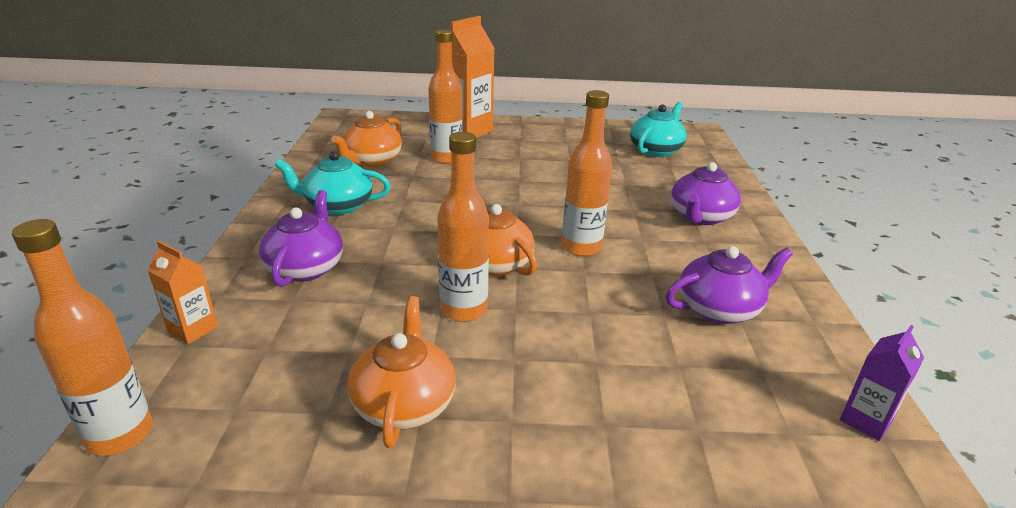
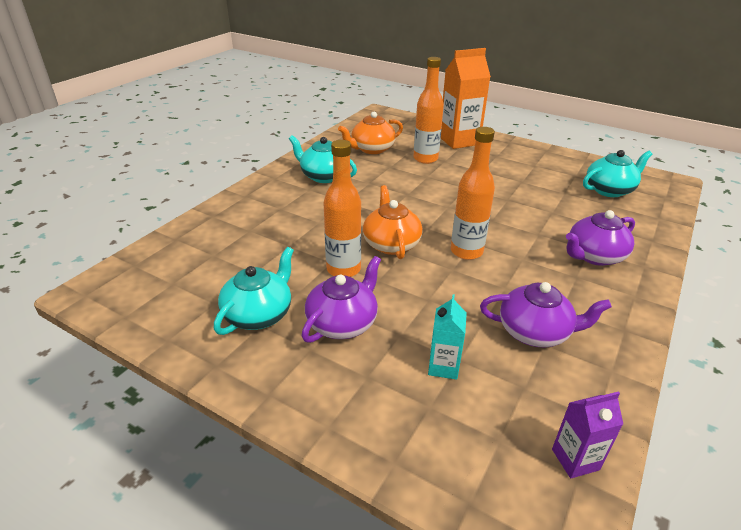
camera: 30 degrees right, 5 degrees up
orange bottle [12,219,153,456] -> none
orange carton [148,241,218,344] -> none
purple teapot [259,190,343,287] -> purple teapot moved to [301,256,381,343]
orange teapot [348,296,456,448] -> turquoise teapot [214,247,294,335]
none -> turquoise carton [428,294,467,380]

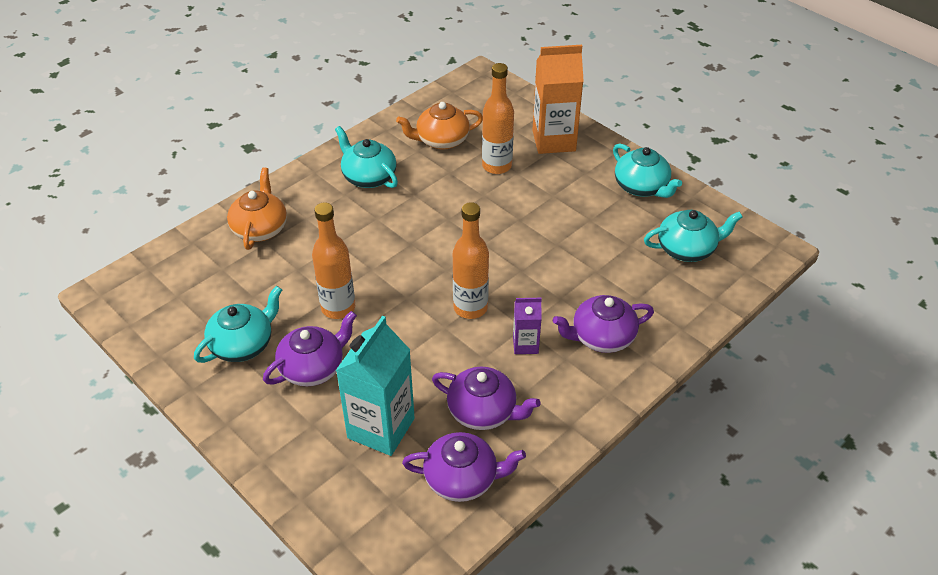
camera: 15 degrees right, 10 degrees up
orange teapot [363,185,423,259] -> orange teapot moved to [227,167,287,250]
turquoise carton [428,294,467,380] -> turquoise carton [336,316,415,456], size x1.94
purple carton [552,391,623,478] -> purple carton moved to [513,298,542,354]
none -> purple teapot [402,432,526,502]
none -> turquoise teapot [613,143,682,198]

